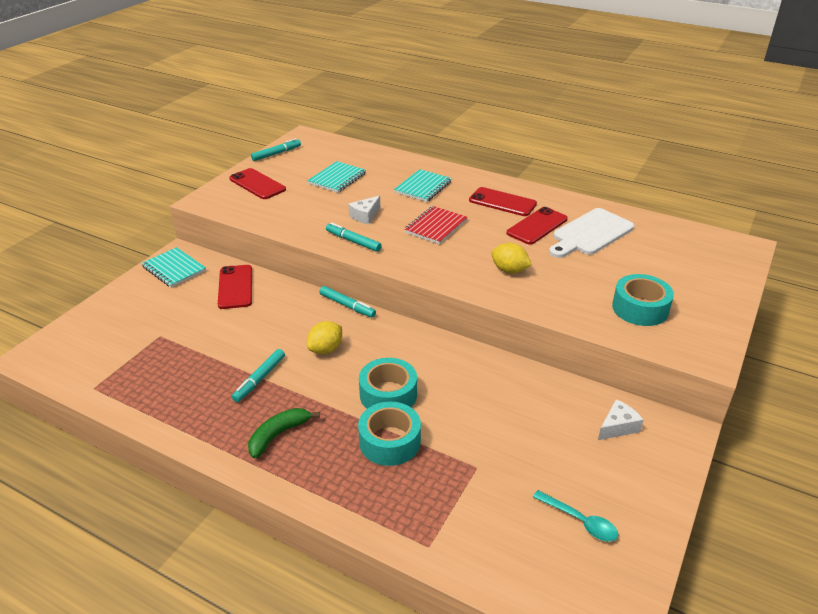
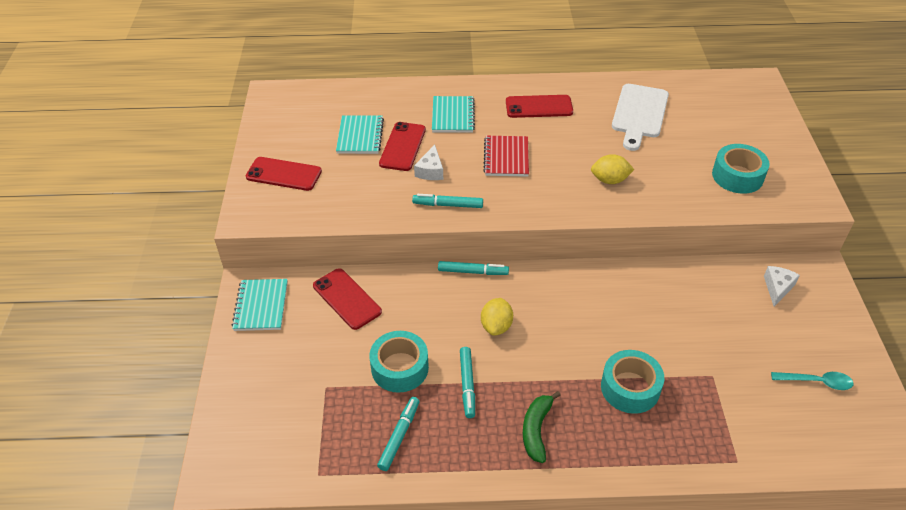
camera: 30 degrees left, 10 degrees up
turquoise notebook [141,247,206,288] -> turquoise notebook turned 75 degrees clockwise [231,279,288,331]
turquoise marker [251,138,301,161] -> turquoise marker moved to [377,397,420,471]
turquoise tape [359,358,417,409] -> turquoise tape moved to [369,331,429,393]
red phone [506,207,568,245] -> red phone moved to [379,122,426,171]

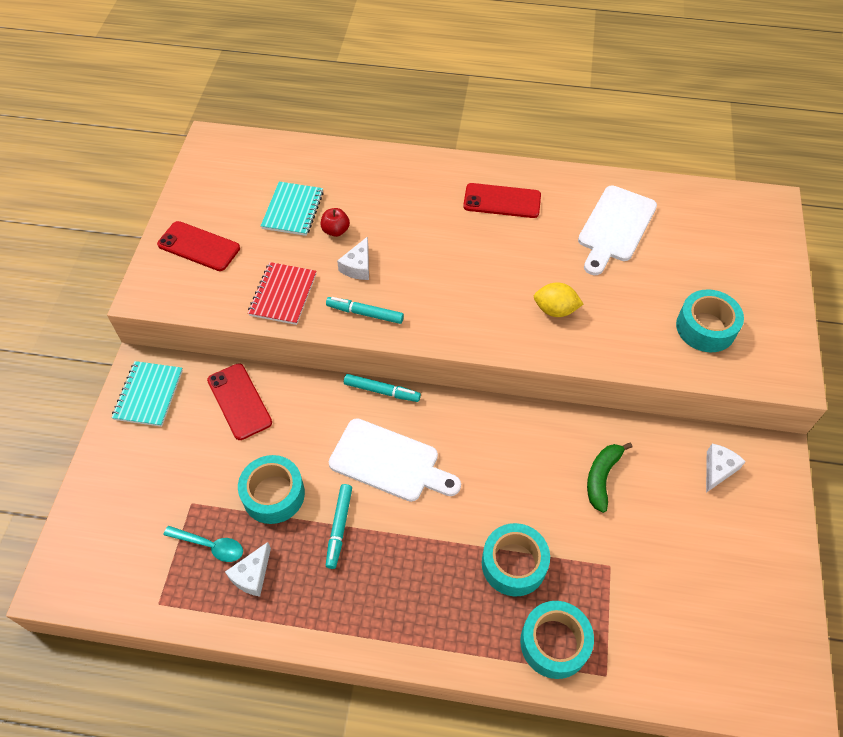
camera: 10 degrees right, 10 degrees up
turquoise marker [377,397,420,471] -> white cheese [225,542,271,597]
red phone [379,122,426,171] -> red apple [321,208,350,237]
turquoise notebook [432,96,475,133] -> none
yellow lemon [481,298,513,336] -> white cutting board [329,418,461,502]
red notebook [483,136,529,177] -> red notebook moved to [248,262,317,325]
green banana [523,391,561,463] -> green banana moved to [587,443,632,513]
turquoise spoon [771,372,854,390] -> turquoise spoon moved to [163,526,243,562]
none -> turquoise tape [520,601,594,679]

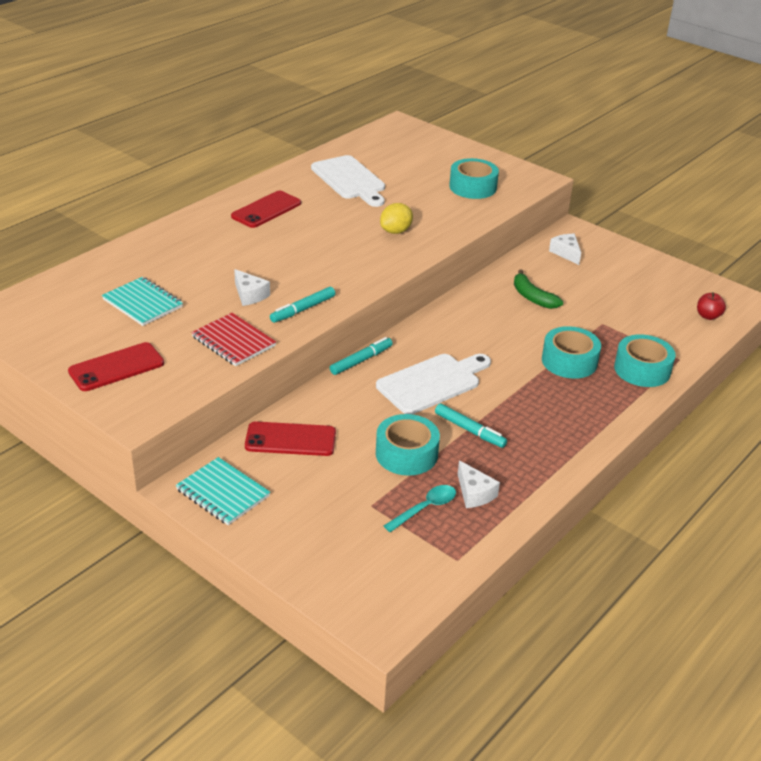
camera: 60 degrees left, 20 degrees down
red apple [321,208,350,237] -> red apple moved to [697,292,726,320]

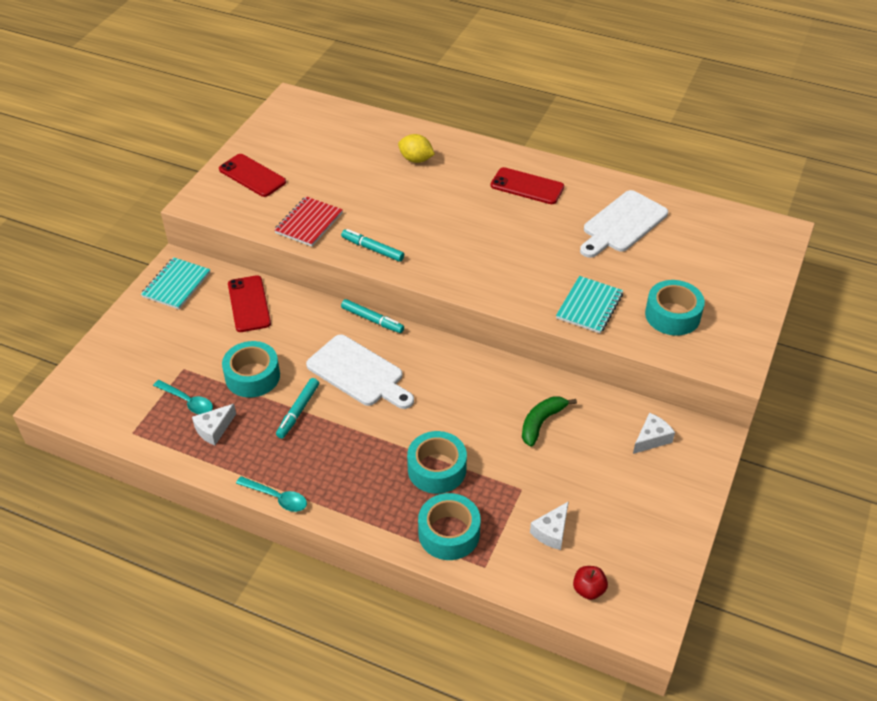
camera: 75 degrees right, 10 degrees up
turquoise notebook [102,277,183,326] -> turquoise notebook moved to [556,276,623,334]
white cheese [234,269,270,306] -> white cheese moved to [530,501,569,550]
yellow lemon [380,203,413,234] -> yellow lemon moved to [398,134,435,163]
none -> turquoise spoon [236,476,307,512]

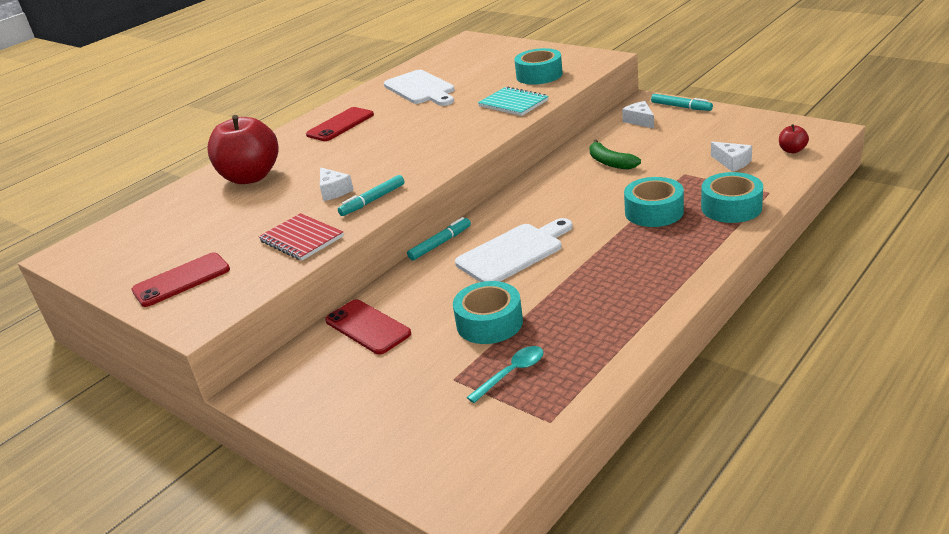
camera: 70 degrees left, 15 degrees down
turquoise notebook [141,257,211,309] -> none
white cheese [192,404,236,445] -> white cheese moved to [320,167,354,201]
red phone [228,275,271,332] -> red phone turned 45 degrees clockwise [325,299,411,355]
turquoise spoon [236,476,307,512] -> none
turquoise marker [276,378,319,439] -> turquoise marker moved to [651,94,713,111]
yellow lemon [398,134,435,163] -> red apple [207,115,278,184]

